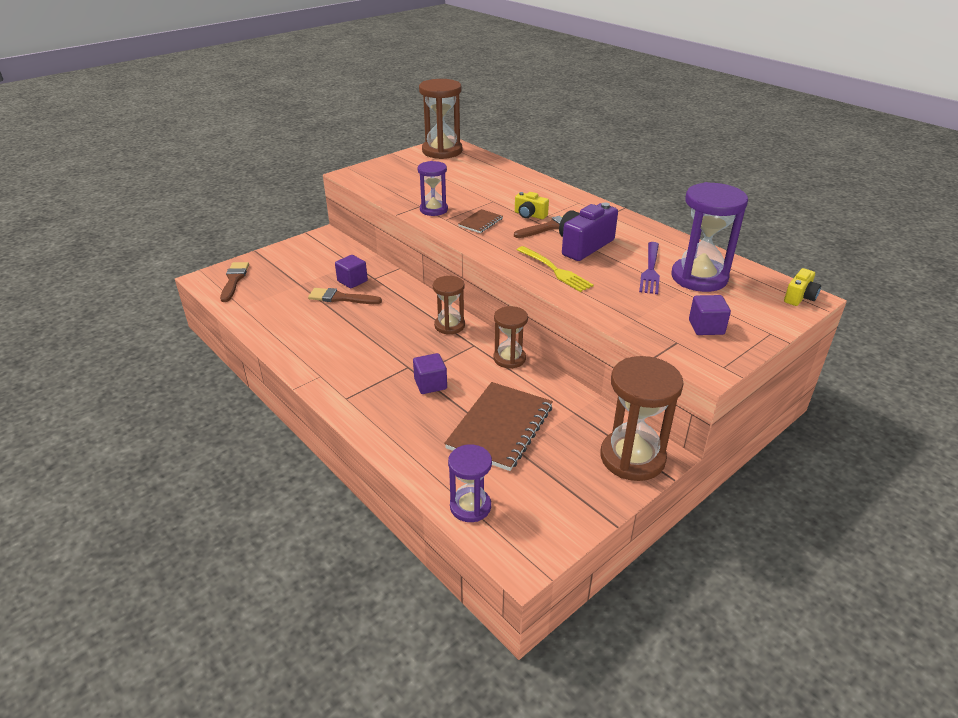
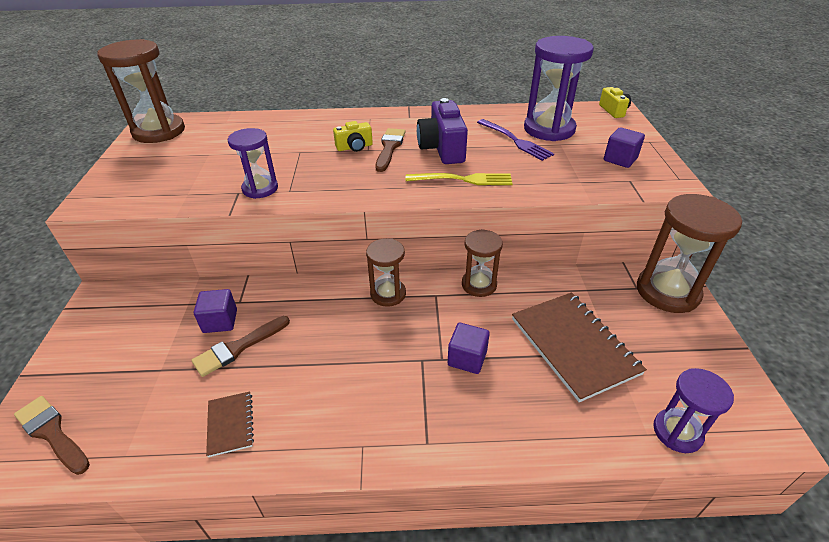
camera: 50 degrees left, 5 degrees up
brown notebook [458,209,503,233] -> brown notebook moved to [206,391,254,457]

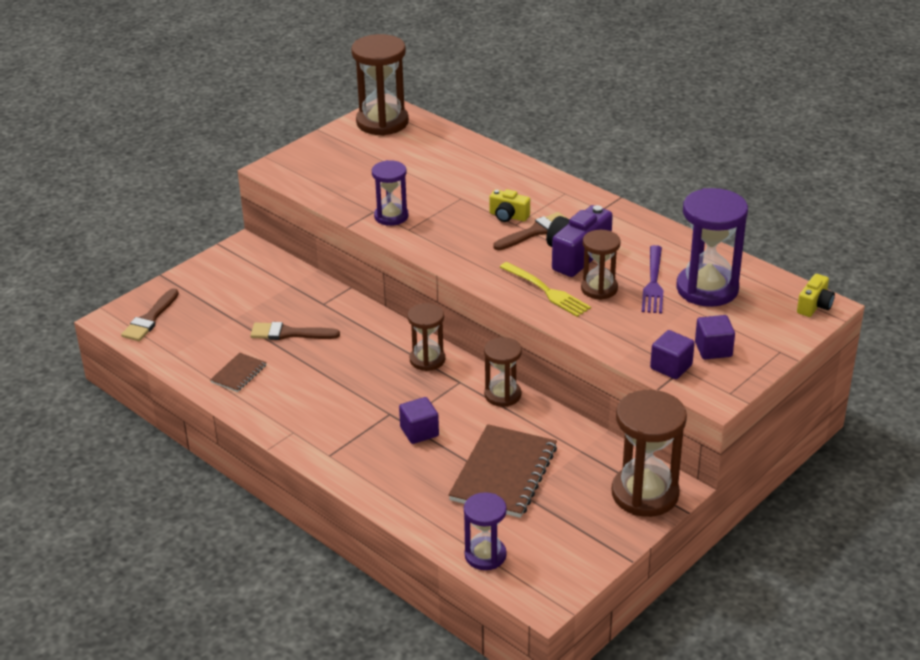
camera: 45 degrees right, 5 degrees down
brown brush [14,396,90,475] -> brown brush turned 150 degrees counterclockwise [121,288,179,341]
purple cube [194,289,237,333] -> purple cube moved to [650,330,695,379]
none -> brown hourglass [581,230,621,300]

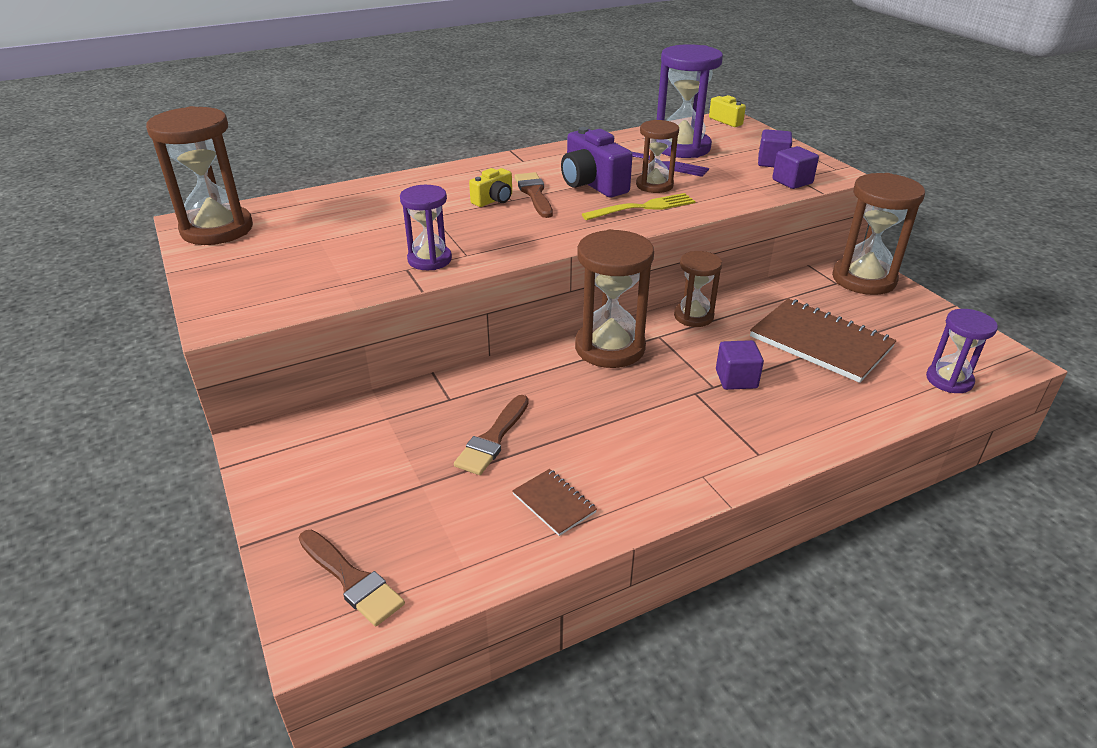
camera: 70 degrees left, 0 degrees up
brown hourglass [408,303,445,371] -> brown hourglass [575,229,654,368], size x1.68

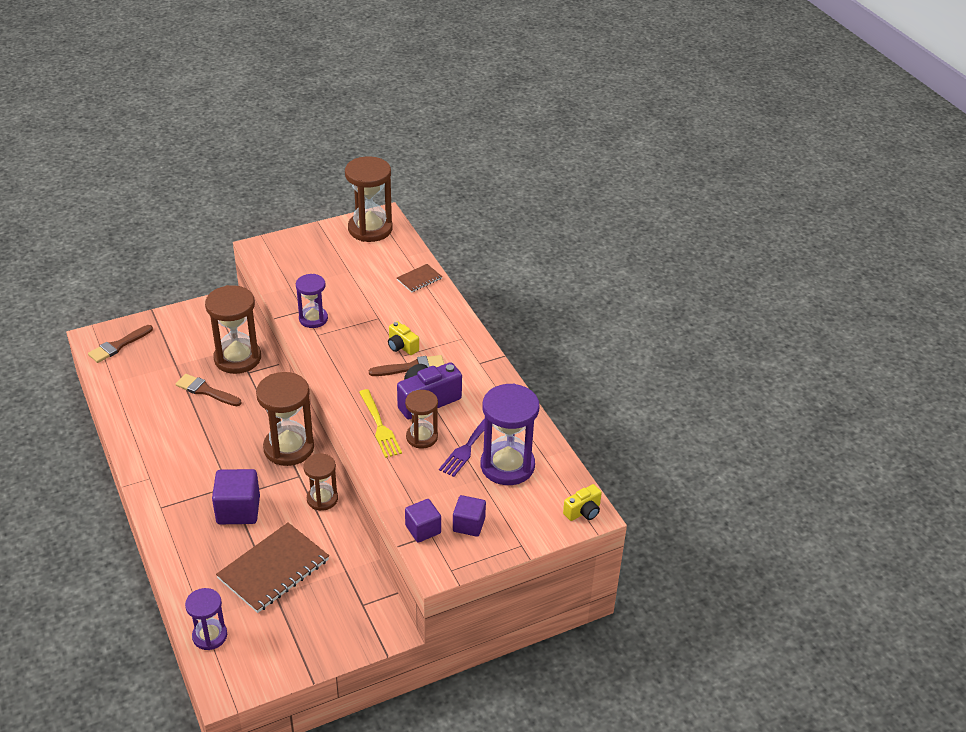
camera: 90 degrees right, 5 degrees up
brown notebook [512,469,597,536] -> brown notebook moved to [397,264,442,292]
purple cube [716,340,764,390] -> purple cube [212,469,260,524], size x1.57
brown hourglass [832,173,925,295] -> brown hourglass moved to [205,285,261,374]

